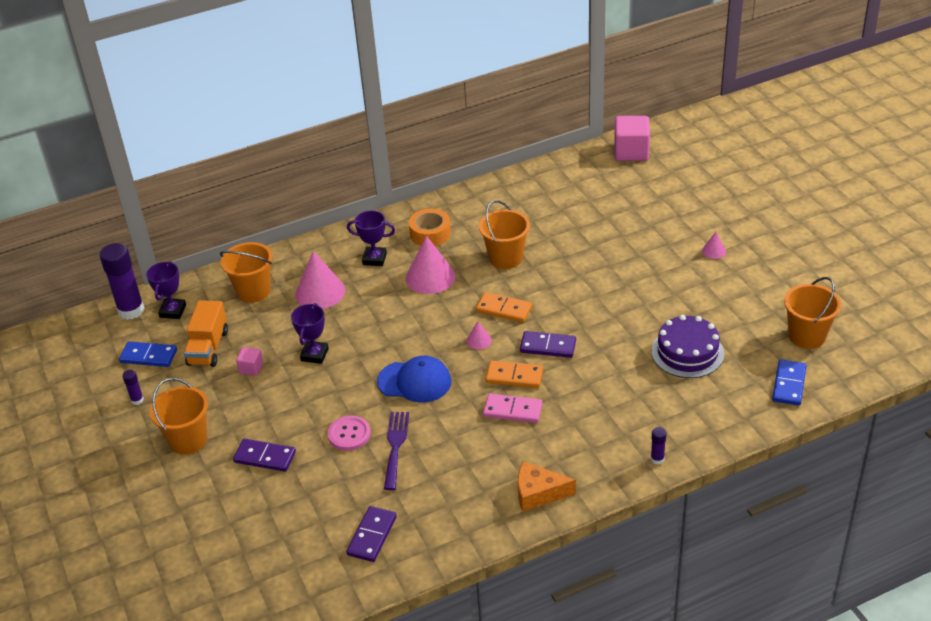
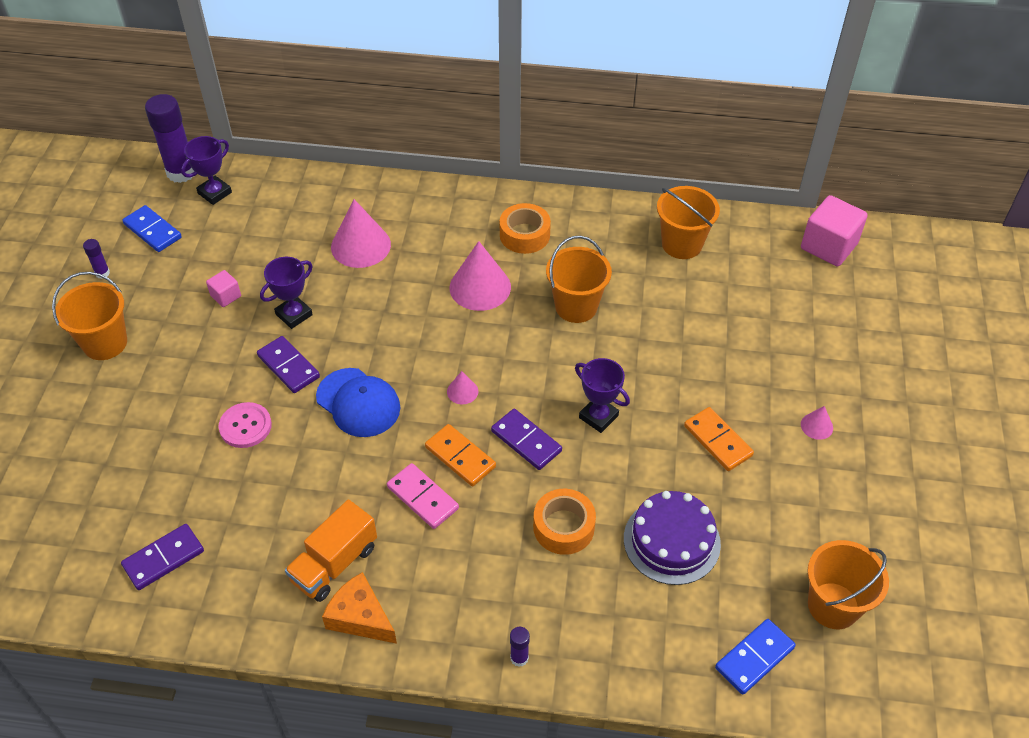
camera: 30 degrees right, 10 degrees up
orange truck [184,300,228,367] -> orange truck moved to [285,499,377,602]
orange bucket [220,242,273,303] -> orange bucket moved to [657,186,720,259]
purple domino [233,439,296,472] -> purple domino moved to [257,336,320,393]
purple trophy [347,210,395,266] -> purple trophy moved to [575,358,630,433]
purple fork [384,412,409,490] -> none
orange domino [476,292,532,322] -> orange domino moved to [684,407,754,471]
none -> orange tape [533,489,596,555]

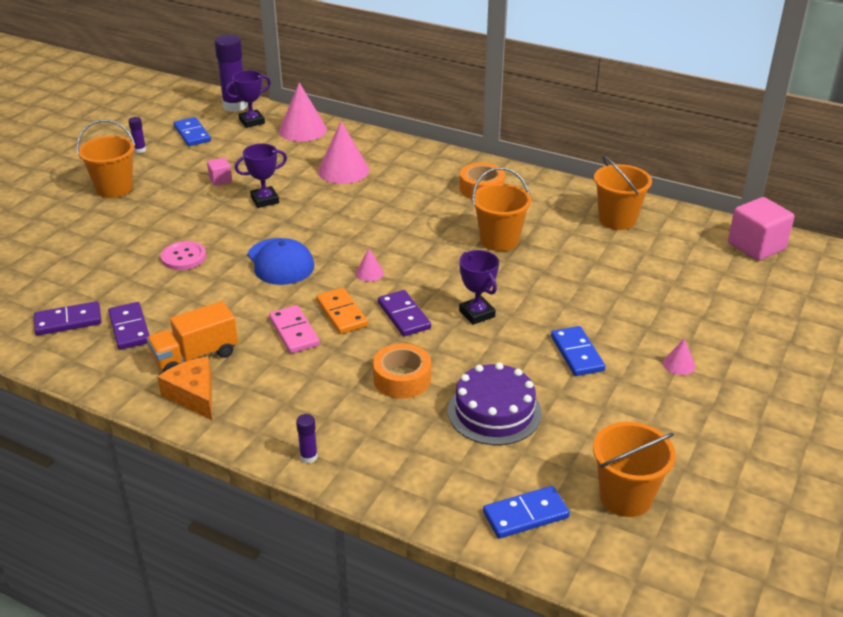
camera: 20 degrees right, 15 degrees down
purple domino [257,336,320,393] -> purple domino moved to [108,302,150,350]
pink cone [450,241,511,311] -> pink cone moved to [279,82,327,142]
orange domino [684,407,754,471] -> blue domino [551,326,605,376]

